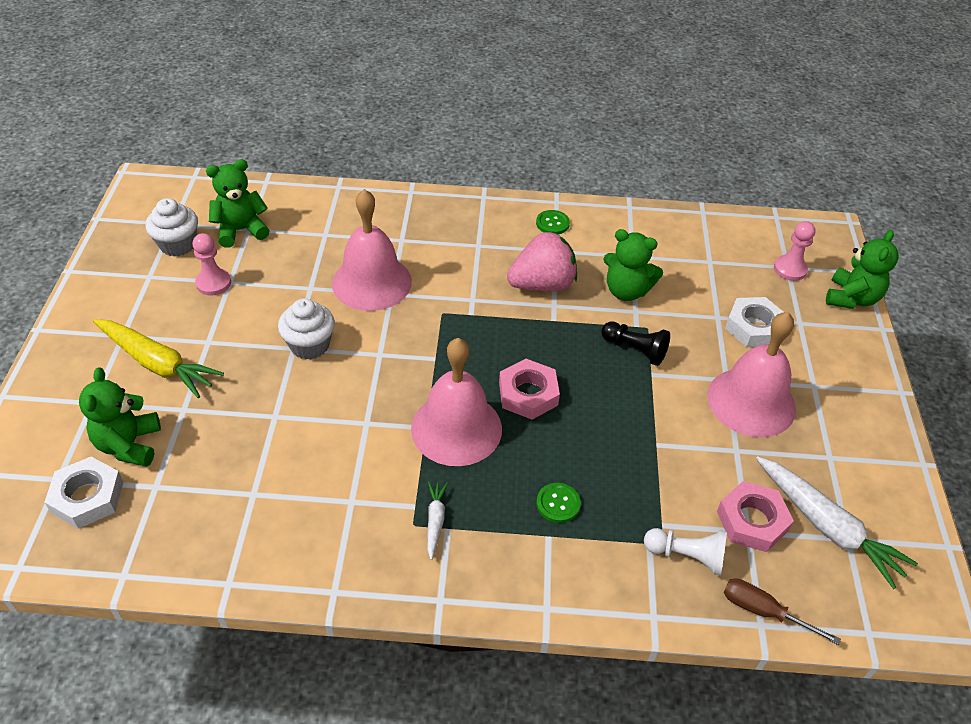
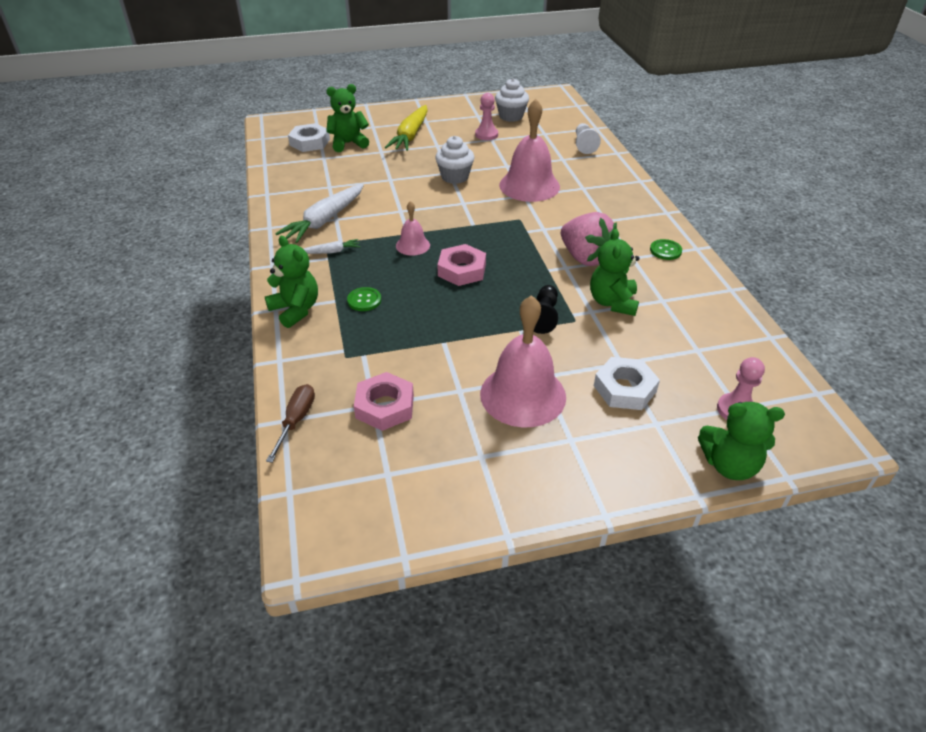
camera: 75 degrees right, 5 degrees down
green teddy bear [206,159,270,248] -> green teddy bear moved to [265,236,318,328]
pink bell [411,338,502,466] -> pink bell [396,201,430,256], size x0.51
white pawn [644,528,727,576] -> white pawn moved to [576,123,601,154]
white carrot [756,456,918,589] -> white carrot moved to [275,184,364,243]

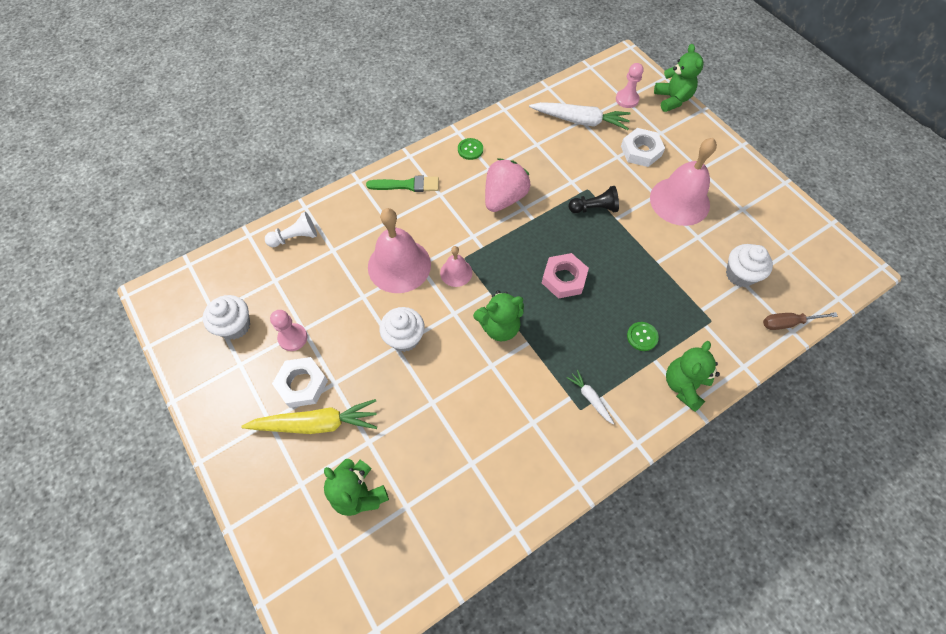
camera: 110 degrees left, 20 degrees up
white carrot [275,184,364,243] -> white carrot moved to [529,102,631,130]
white nut [288,123,330,152] -> white nut moved to [272,357,328,408]
pink nut [354,372,414,431] -> white cupcake [726,244,773,287]
pink bell [396,201,430,256] -> pink bell moved to [440,246,472,287]
green teddy bear [590,229,639,316] -> green teddy bear moved to [473,290,524,341]
none -> green brush [366,176,439,192]

